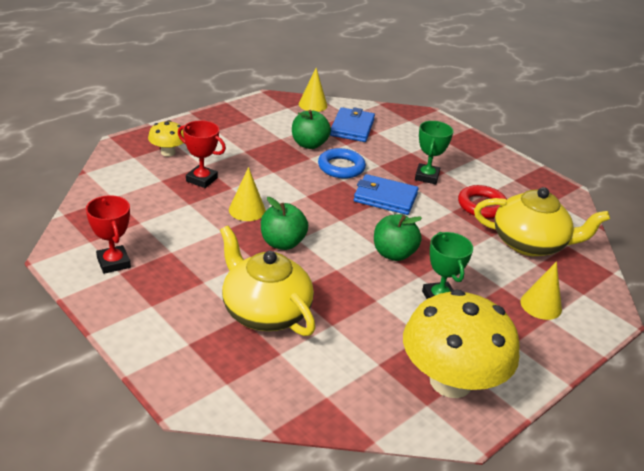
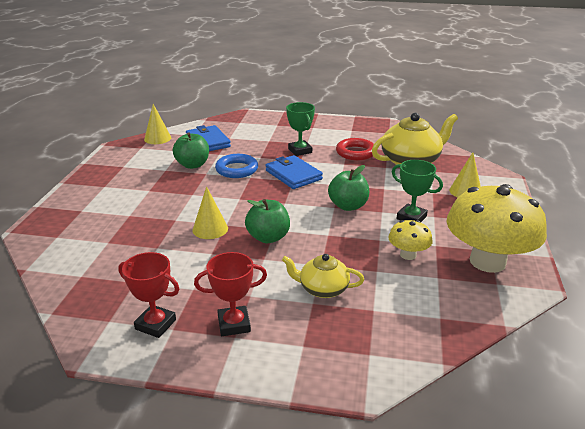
camera: 35 degrees left, 5 degrees down
yellow mushroom [148,120,184,157] -> yellow mushroom moved to [388,220,433,260]
red trophy [178,120,226,188] -> red trophy moved to [194,252,267,336]
yellow teapot [220,226,316,336] -> yellow teapot [282,254,364,298], size x0.58
blue wallet [354,174,419,215] -> blue wallet turned 75 degrees clockwise [266,155,323,189]

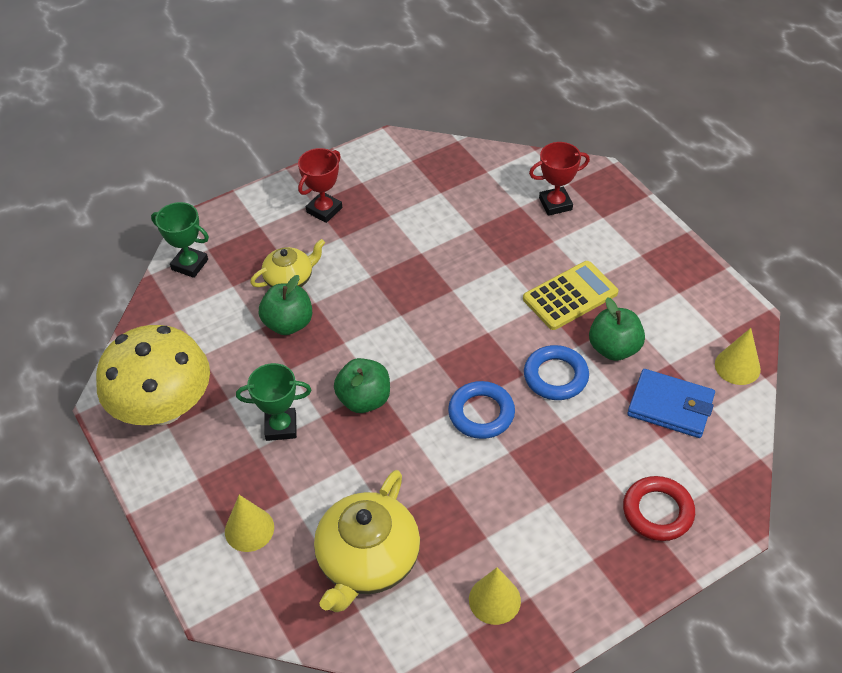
camera: 140 degrees right, 20 degrees up
red trophy [118,252,179,338] -> red trophy moved to [529,142,590,216]
yellow cone [193,186,228,239] -> yellow cone moved to [469,567,521,625]
green apple [245,199,290,243] -> green apple moved to [259,275,312,335]
blue wallet [266,155,323,189] -> blue ring [448,381,515,439]
green trophy [286,102,315,156] -> green trophy moved to [151,202,209,278]
red ring [336,138,374,160] -> red ring moved to [623,476,695,541]
yellow mushroom [388,220,433,260] -> none
none -> yellow calculator [523,261,618,330]

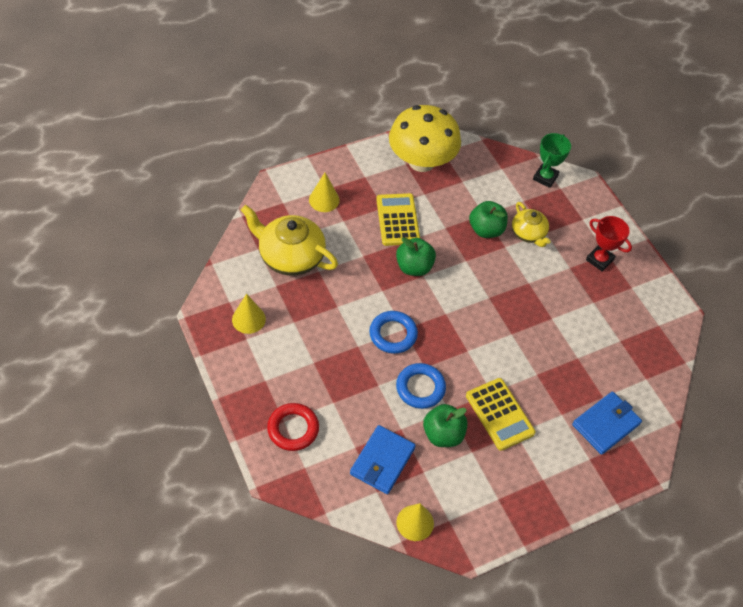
camera: 90 degrees right, 5 degrees up
green trophy [236,363,311,441] -> yellow calculator [376,193,420,246]
red trophy [529,142,590,216] -> blue wallet [572,391,642,455]

